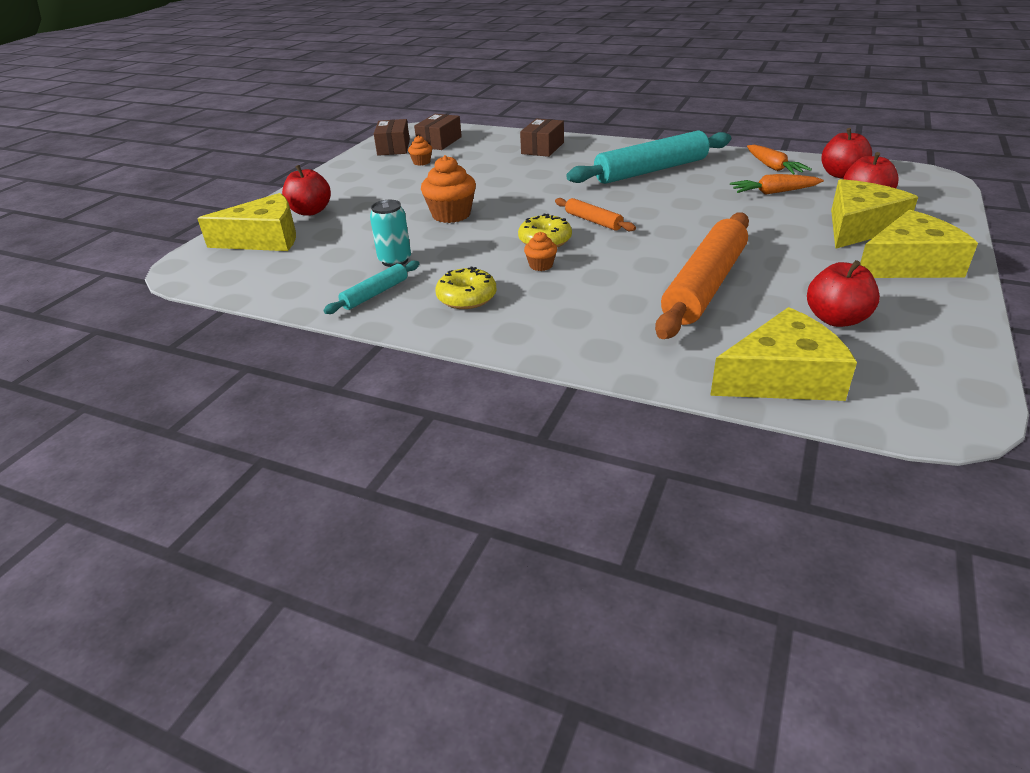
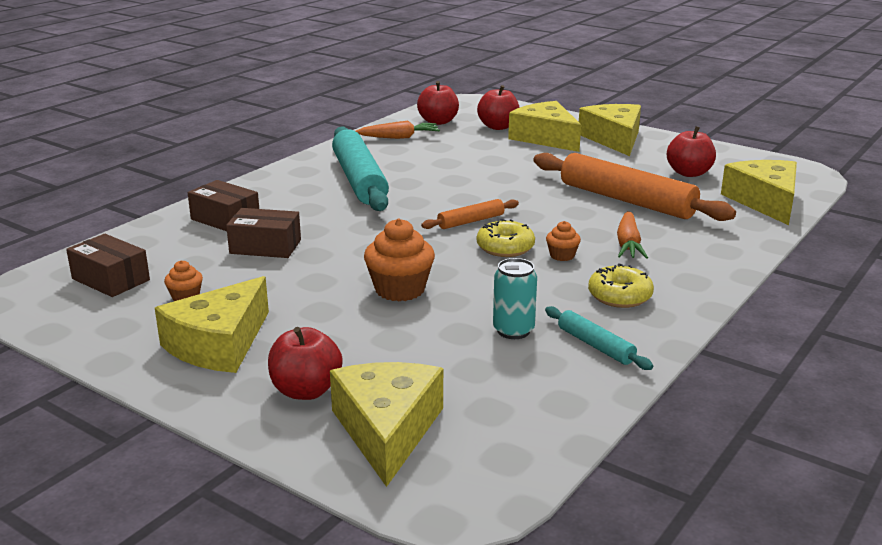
camera: 80 degrees left, 10 degrees down
brown box [374,119,410,156] -> brown box moved to [226,208,301,258]
orange carrot [730,174,824,195] -> orange carrot moved to [617,211,648,259]
none -> yellow cheese [155,276,269,373]

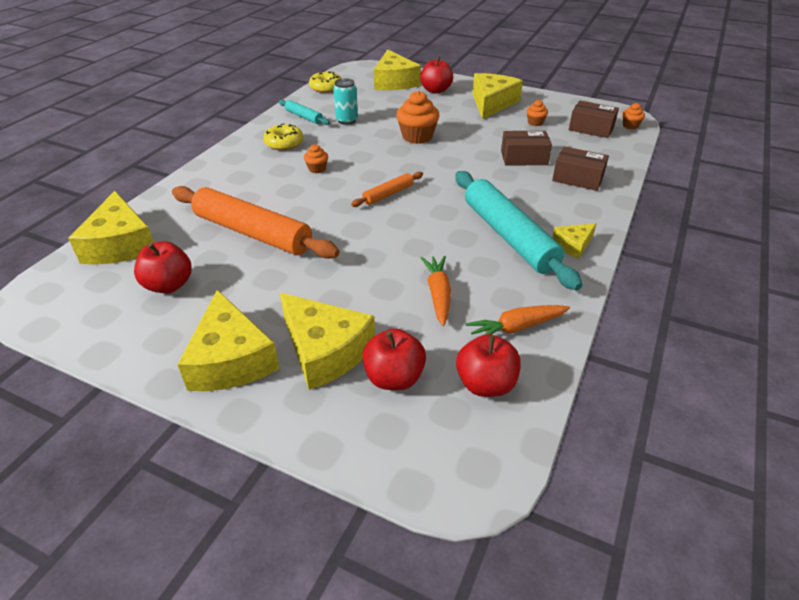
camera: 170 degrees right, 15 degrees up
yellow donut [477,219,535,257] -> yellow donut moved to [309,71,342,93]
orange carrot [617,211,648,259] -> orange carrot moved to [421,256,451,326]
none -> yellow cheese [552,223,597,259]
none -> orange cupcake [622,103,645,129]

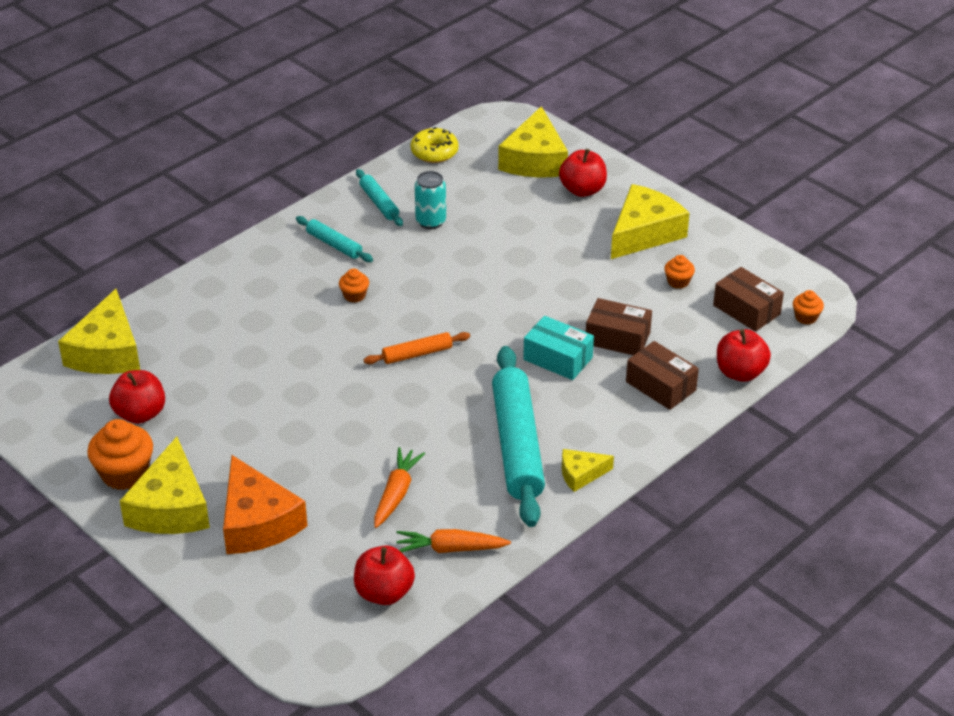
camera: 20 degrees right, 0 degrees up
orange rolling pin [172,186,339,259] -> none
yellow donut [263,123,303,150] -> turquoise rolling pin [296,216,373,262]
yellow cheese [280,293,375,390] -> orange cheese [223,455,308,554]
red apple [362,328,426,390] -> red apple moved to [717,329,771,382]
orange cupcake [396,91,439,144] -> orange cupcake moved to [87,419,153,490]
none -> turquoise box [523,316,594,380]

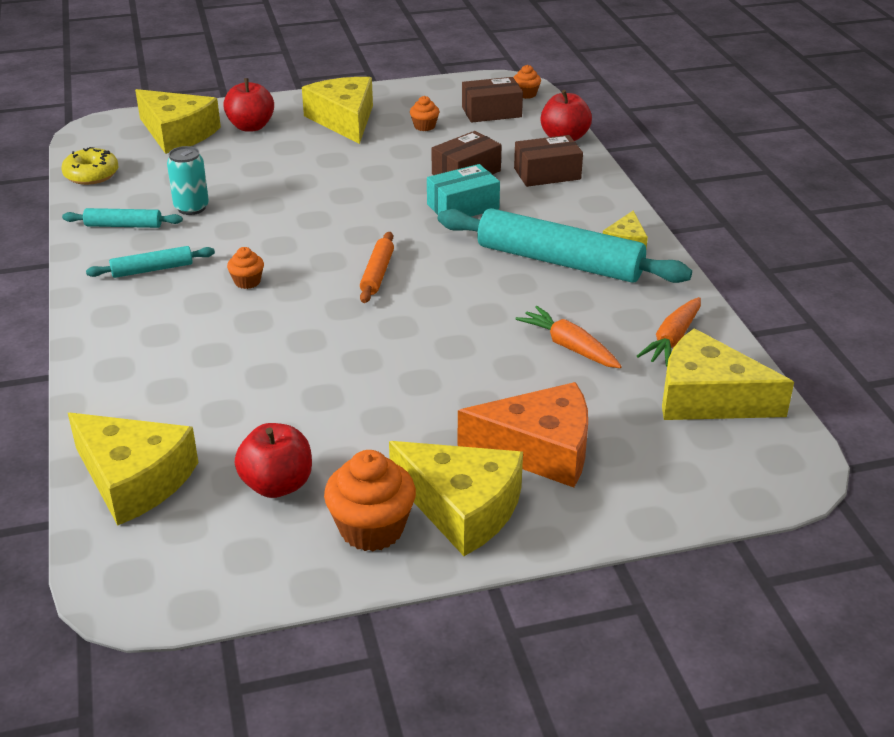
camera: 60 degrees left, 5 degrees down
red apple [354,545,415,605] -> yellow cheese [662,328,794,420]

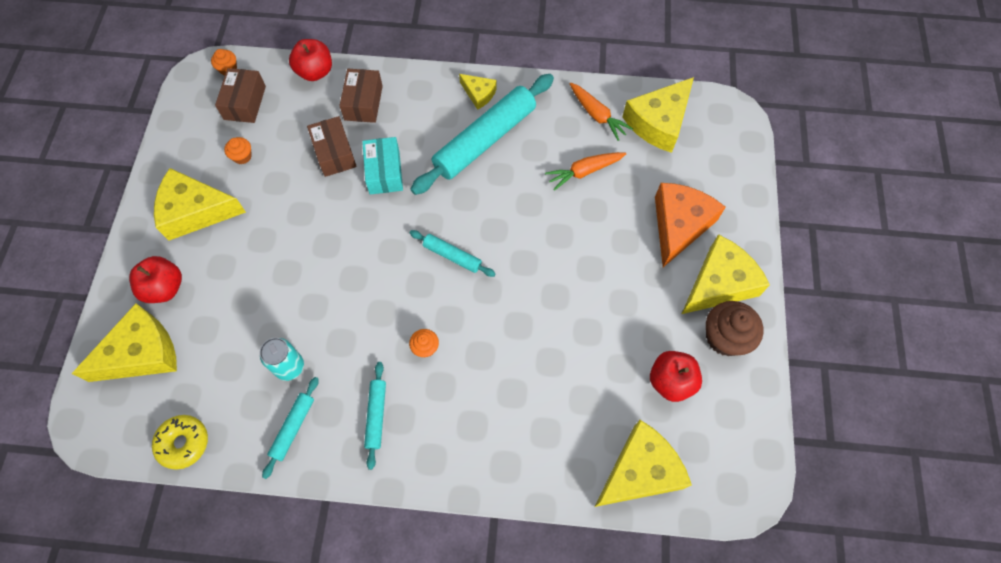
camera: 70 degrees left, 30 degrees up
orange cupcake [324,450,416,551] -> brown cupcake [706,301,764,356]
orange rolling pin [360,232,394,303] -> turquoise rolling pin [410,230,496,277]

